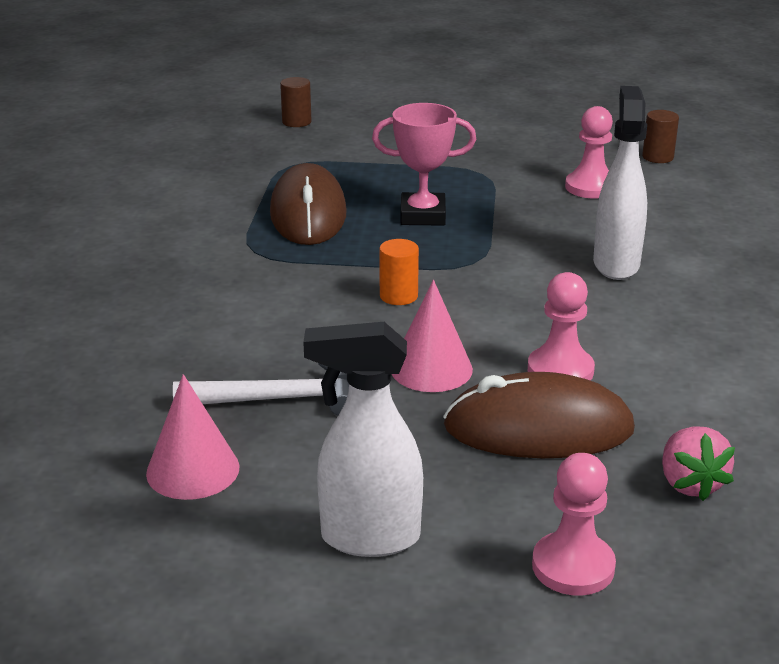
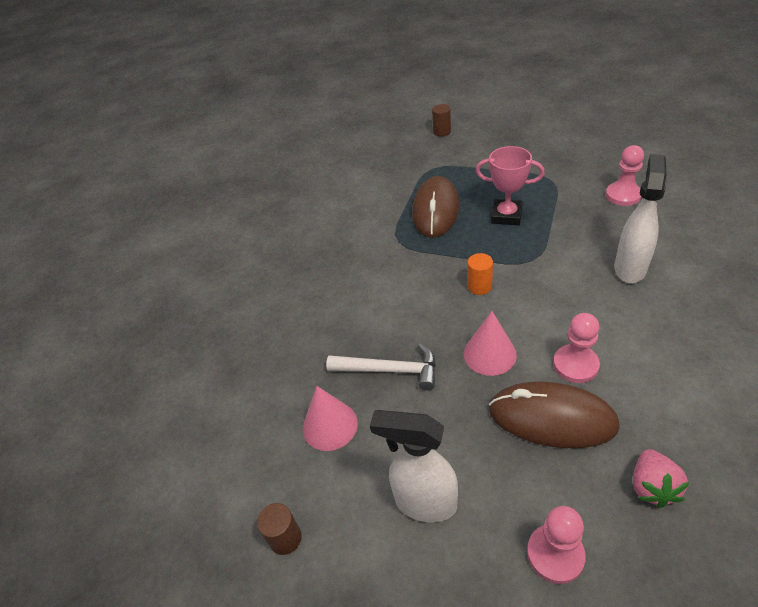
camera: 20 degrees right, 15 degrees up
brown cylinder [642,110,679,163] -> brown cylinder moved to [257,503,302,555]

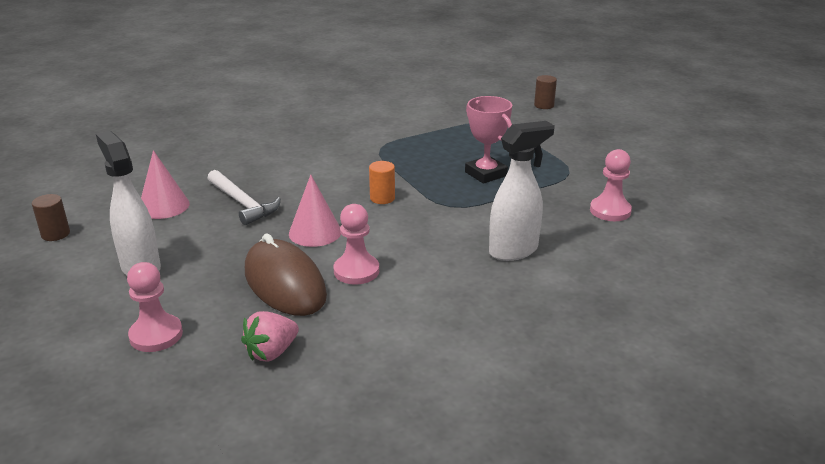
camera: 35 degrees right, 15 degrees down
brown mouse [412,176,459,238] -> none

